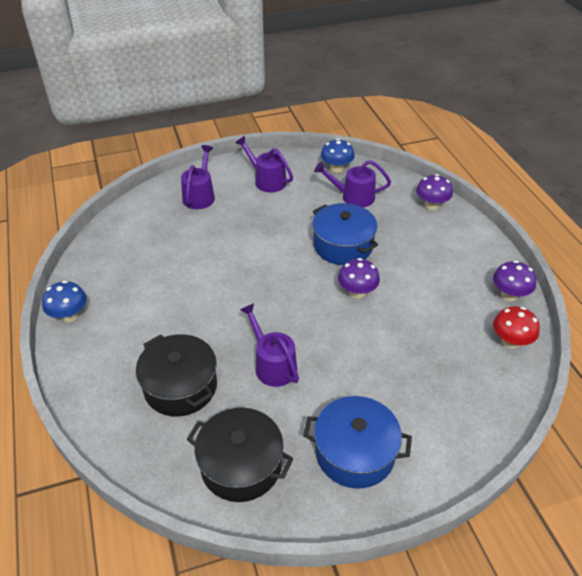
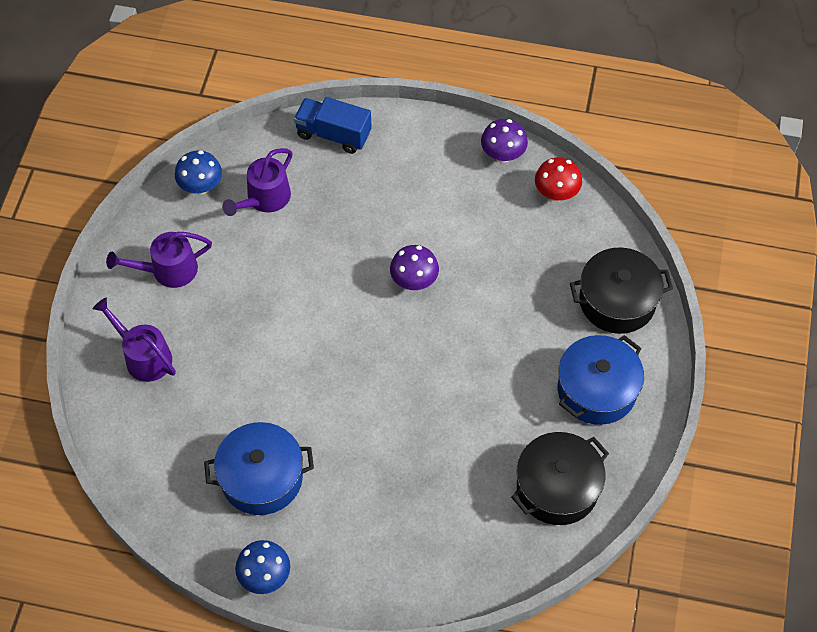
camera: 60 degrees left, 15 degrees up
black pot [136,334,217,417] -> black pot moved to [570,248,673,334]
purple watering can [240,303,299,387] -> none
blue pot [312,203,378,265] -> blue pot moved to [204,422,314,515]
purple mushroom [416,174,453,210] -> blue truck [294,97,372,154]

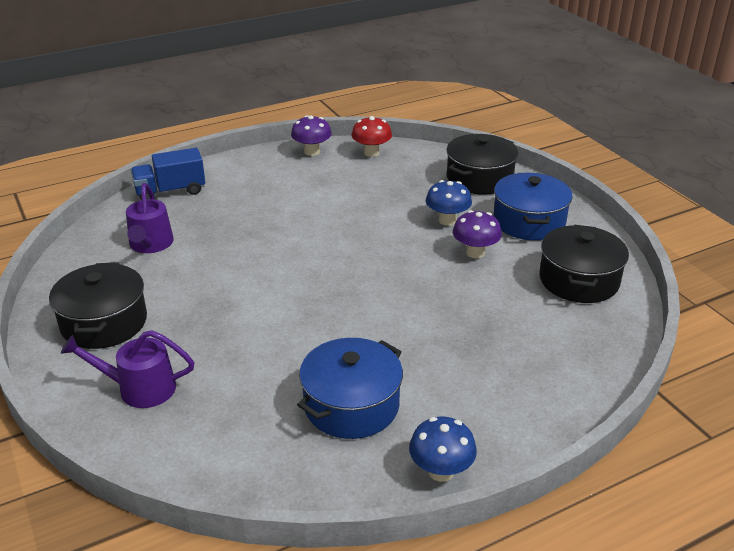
camera: 40 degrees left, 25 degrees down
purple watering can [106,232,212,288] -> black pot [49,262,147,349]
blue mushroom [175,150,222,195] -> blue mushroom moved to [426,180,472,226]
purple mushroom [390,245,439,290] -> purple mushroom moved to [453,210,502,258]

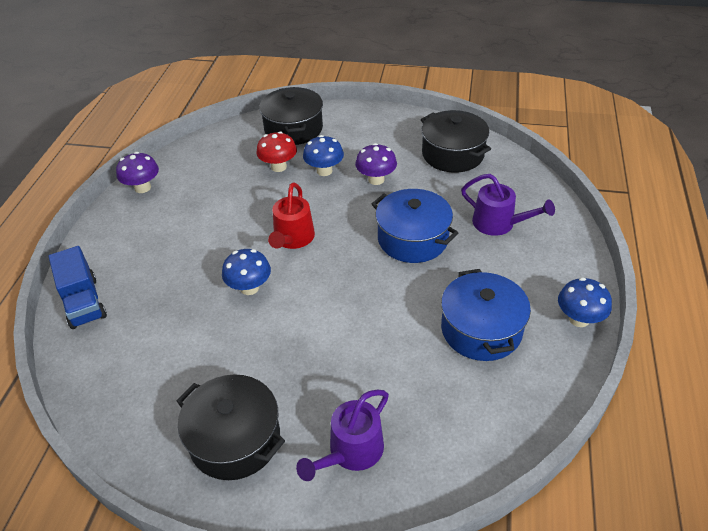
camera: 50 degrees left, 10 degrees up
purple watering can [126,183,174,253] -> purple watering can moved to [461,174,555,236]
blue truck [131,148,205,200] -> blue truck turned 45 degrees counterclockwise [49,246,107,329]
red mushroom [352,116,392,157] -> red mushroom moved to [256,131,297,172]
blue pot [493,173,573,240] -> blue pot moved to [372,189,458,263]
none -> blue mushroom [222,249,271,295]
none -> red watering can [268,182,315,249]

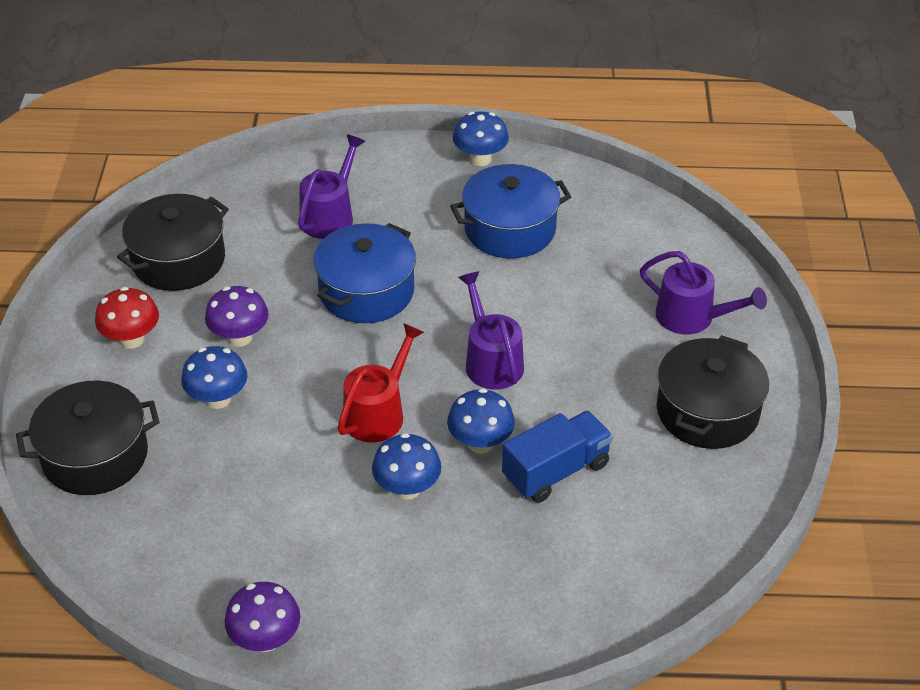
camera: 100 degrees left, 0 degrees up
blue truck [49,246,107,329] -> blue truck moved to [502,411,613,503]
red mushroom [256,131,297,172] -> red mushroom moved to [95,287,159,349]
red watering can [268,182,315,249] -> red watering can turned 60 degrees counterclockwise [338,323,424,442]
none -> blue mushroom [372,433,441,500]
none -> purple watering can [458,271,524,389]

